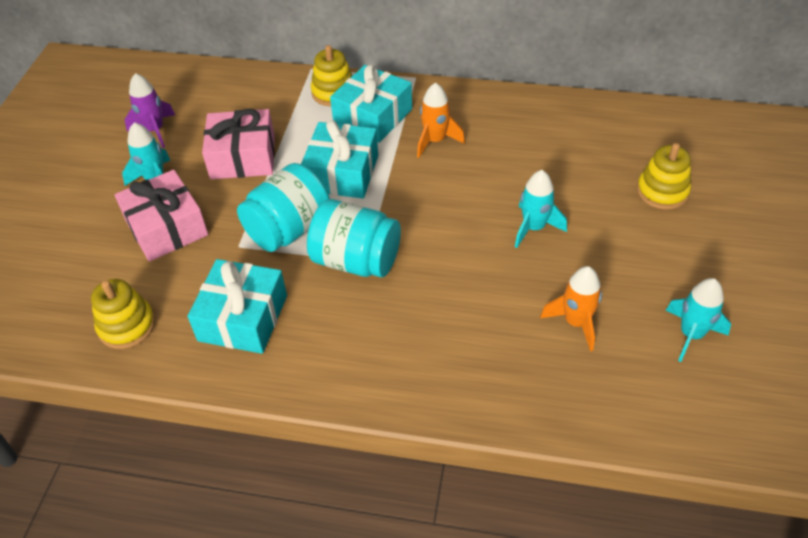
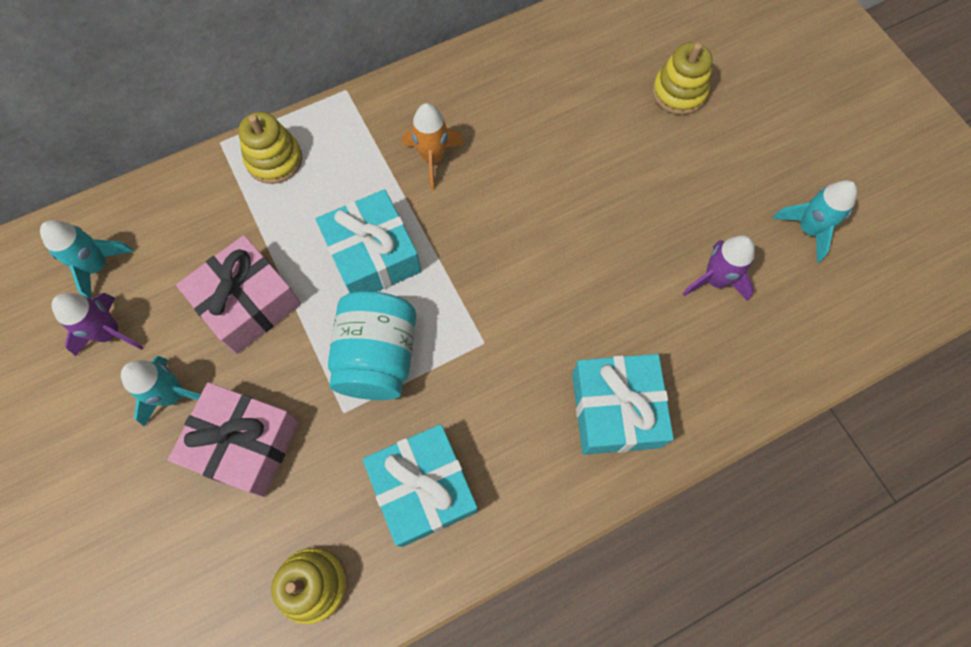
camera: 40 degrees left, 20 degrees up
turquoise jar [307,199,401,277] -> none
turquoise gift [330,65,412,143] -> turquoise gift moved to [572,354,674,455]
turquoise rocket [515,170,567,248] -> turquoise rocket moved to [40,220,134,299]
orange rocket [540,266,602,351] -> purple rocket [682,235,755,301]

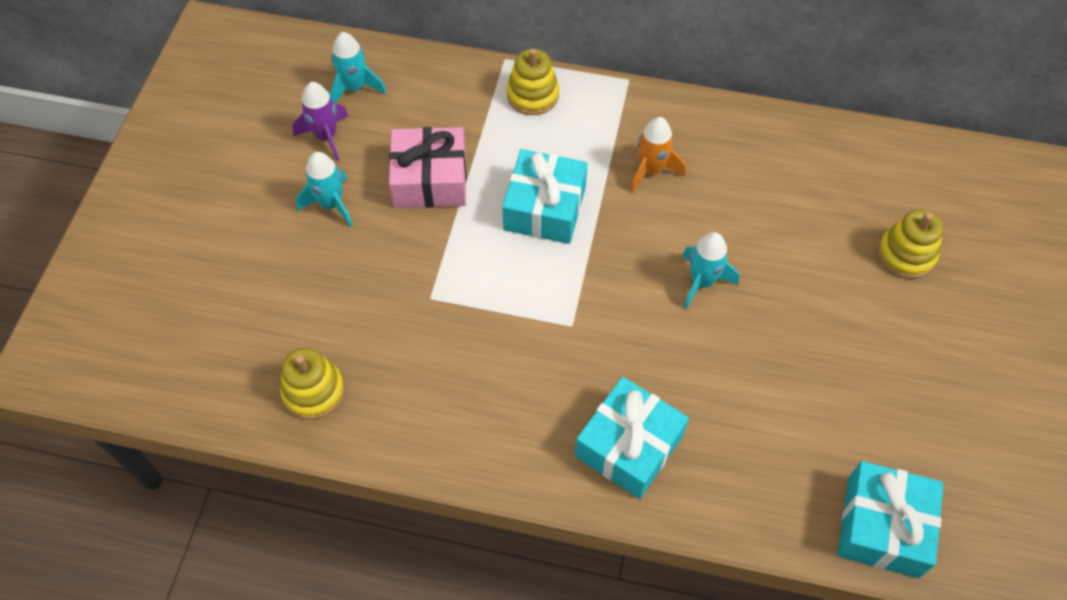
camera: 40 degrees right, 10 degrees down
pink gift [168,382,299,497] -> none
turquoise jar [328,291,416,400] -> none
turquoise gift [363,424,478,547] -> turquoise gift moved to [837,461,944,578]
purple rocket [682,235,755,301] -> none
turquoise rocket [773,180,857,263] -> turquoise rocket moved to [682,232,739,309]

